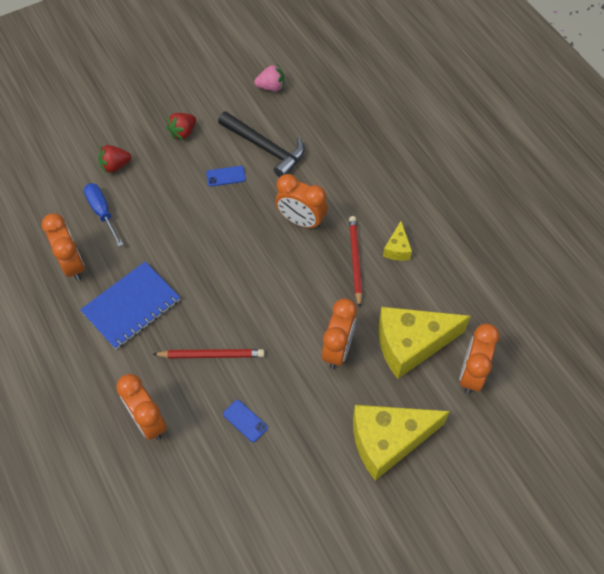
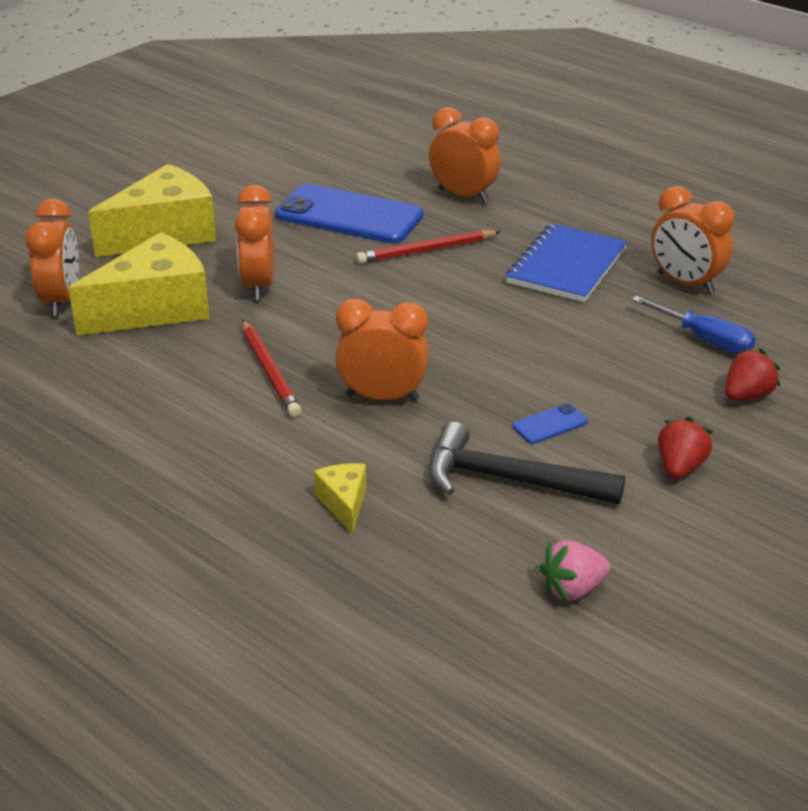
camera: 160 degrees right, 25 degrees down
blue phone [223,400,268,442] -> blue phone [275,184,423,244], size x2.44
yellow cheese [383,221,412,260] -> yellow cheese moved to [314,463,366,534]

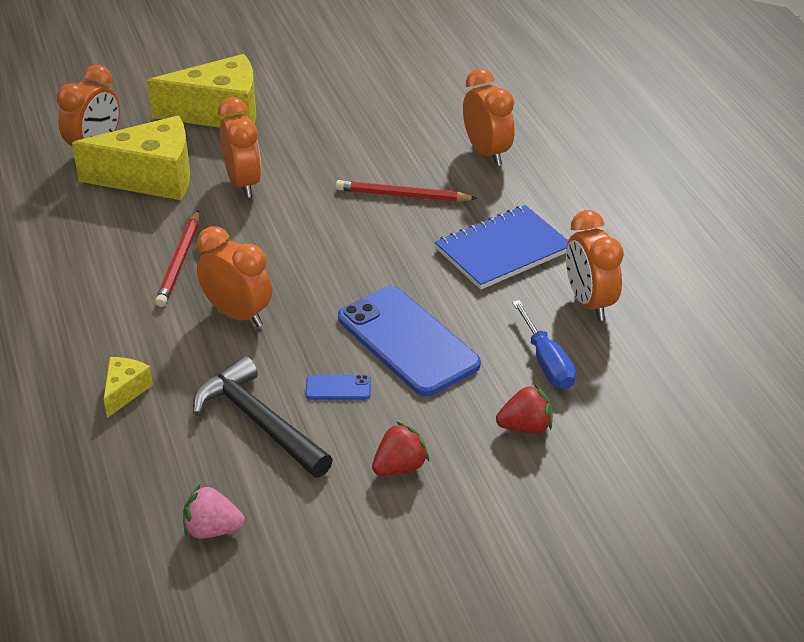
camera: 30 degrees right, 5 degrees up
orange clock [235,185,274,300] -> orange clock turned 135 degrees clockwise [218,97,261,198]
blue phone [275,184,423,244] -> blue phone moved to [338,286,481,396]

